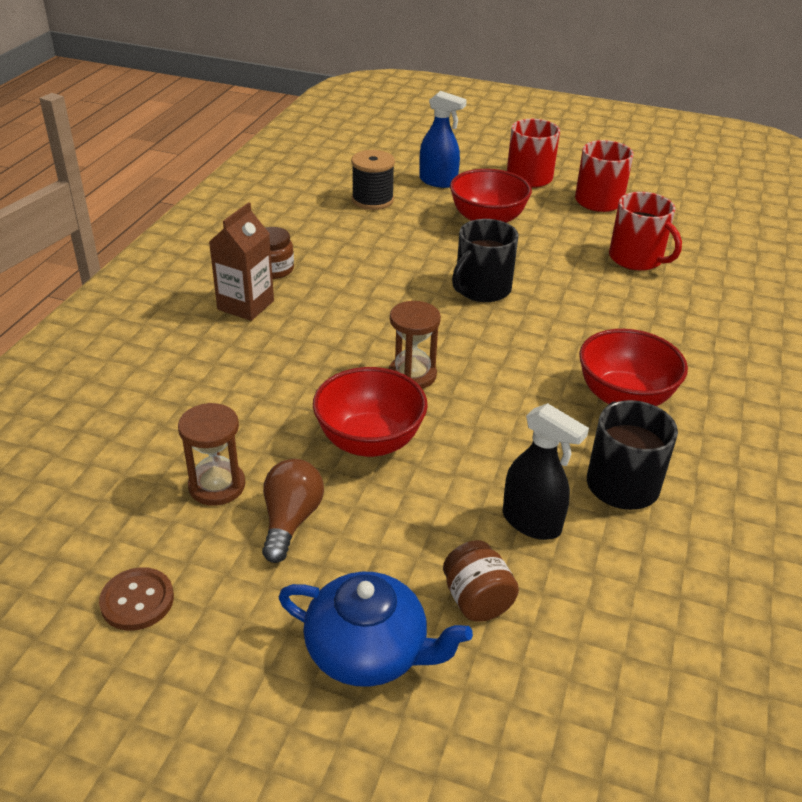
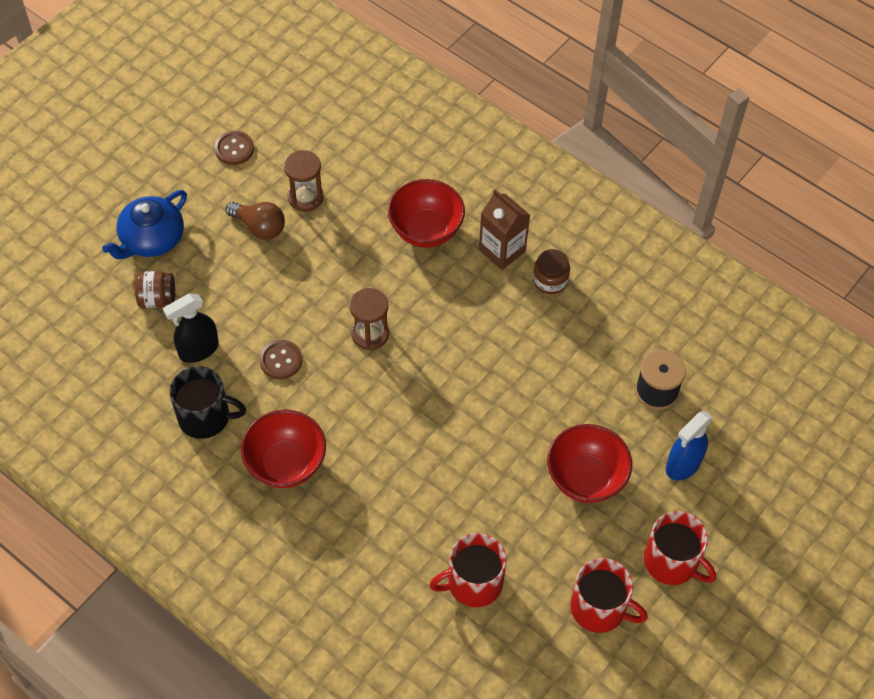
camera: 110 degrees right, 20 degrees up
red bowl [313,367,428,457] -> red bowl moved to [388,179,465,248]
black mug [452,219,519,302] -> none
none -> brown button [259,340,302,379]

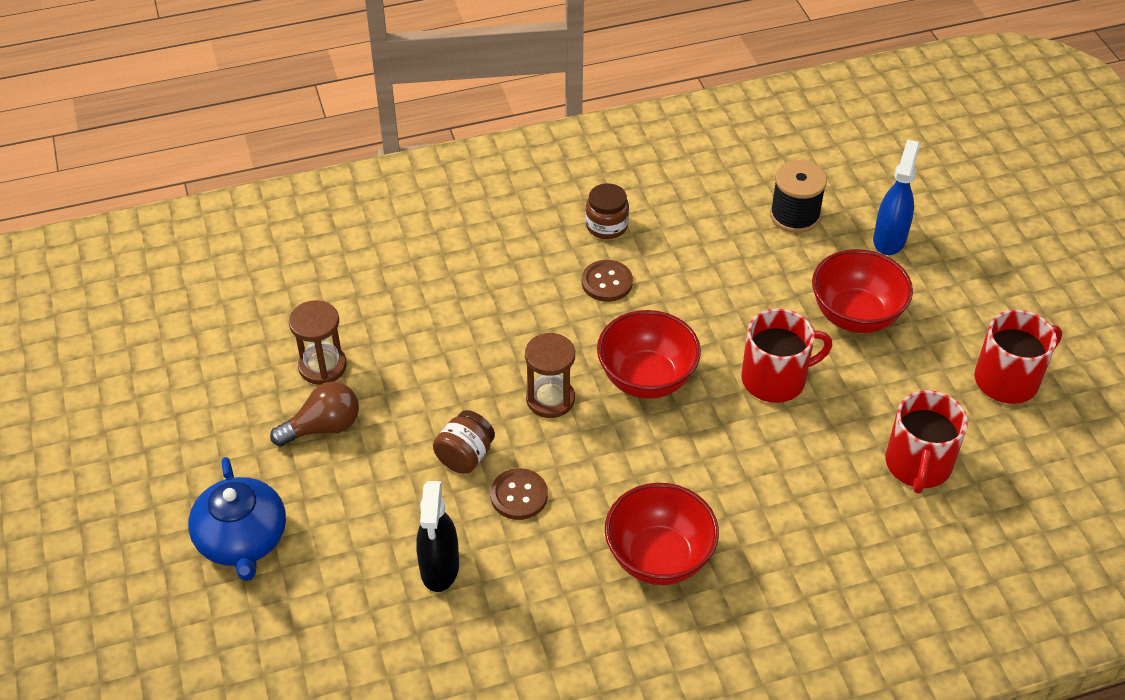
camera: 55 degrees left, 10 degrees down
brown jar [135,271,175,308] -> brown jar moved to [433,410,495,474]
black mug [169,366,246,439] -> none
brown button [214,131,254,165] -> brown button moved to [582,260,633,302]
red bowl [388,179,465,248] -> red bowl moved to [597,310,701,399]
brown carton [479,189,530,270] -> none
red mug [644,511,716,585] -> red mug moved to [742,309,832,403]
blue spray bottle [666,411,713,481] -> blue spray bottle turned 150 degrees counterclockwise [873,139,920,255]

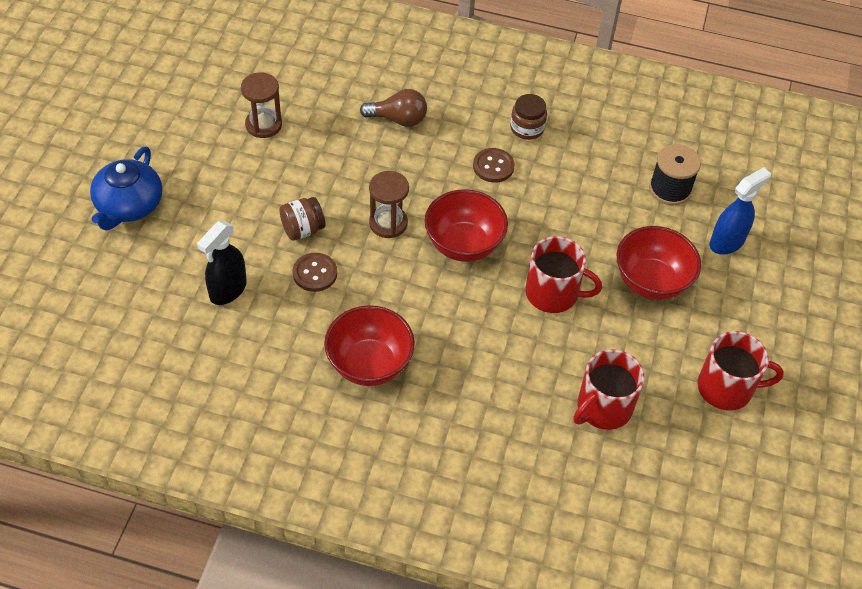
camera: 30 degrees right, 5 degrees up
brown light bulb [270,382,359,446] -> brown light bulb moved to [360,89,427,127]

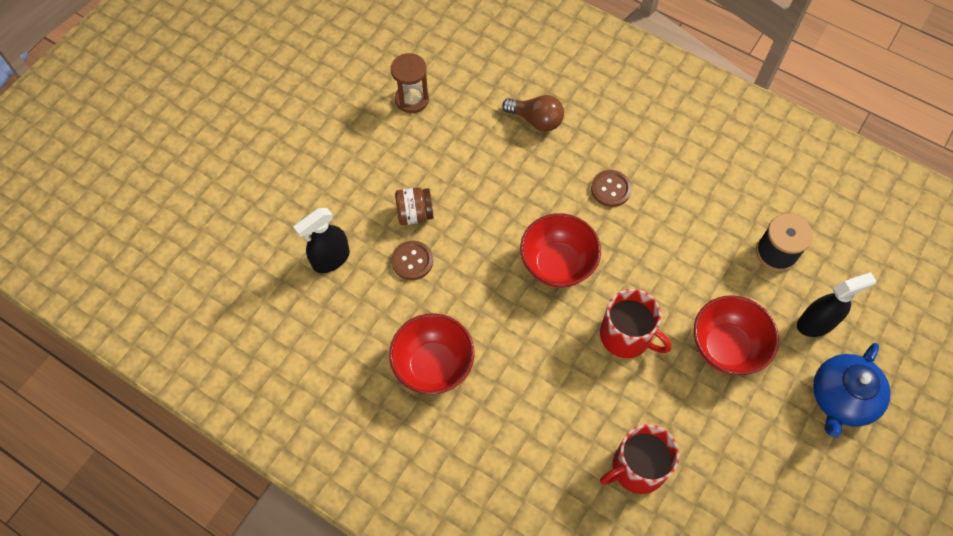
camera: 20 degrees right, 10 degrees up
blue teapot [90,146,162,231] -> blue teapot moved to [813,343,891,438]
brown hourglass [369,171,409,238] -> none
brown jar [510,94,547,140] -> none
red mug [697,331,784,410] -> none
blue spray bottle [709,167,771,255] -> black spray bottle [797,272,876,337]

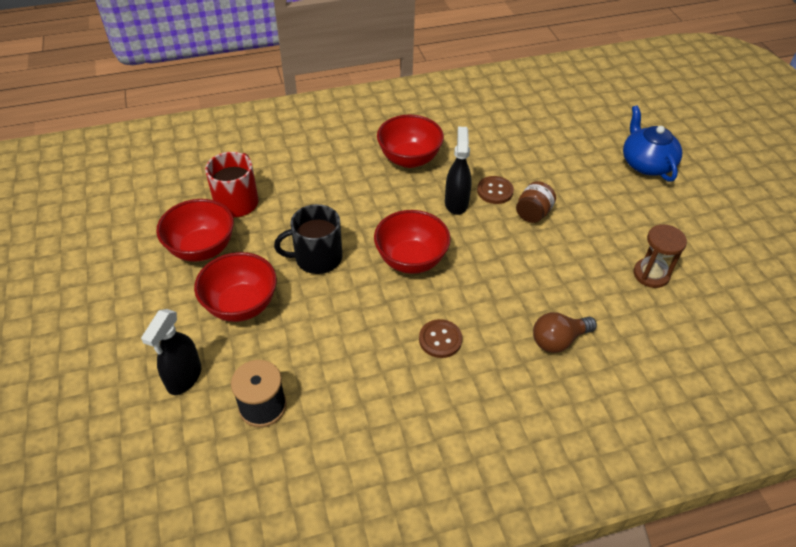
camera: 130 degrees right, 15 degrees down
black spray bottle [293,208,350,273] -> black spray bottle moved to [445,127,472,215]
red mug [600,289,671,358] -> black mug [274,204,342,274]
blue teapot [813,343,891,438] -> blue teapot moved to [623,105,682,182]
none -> red bowl [156,199,234,262]

